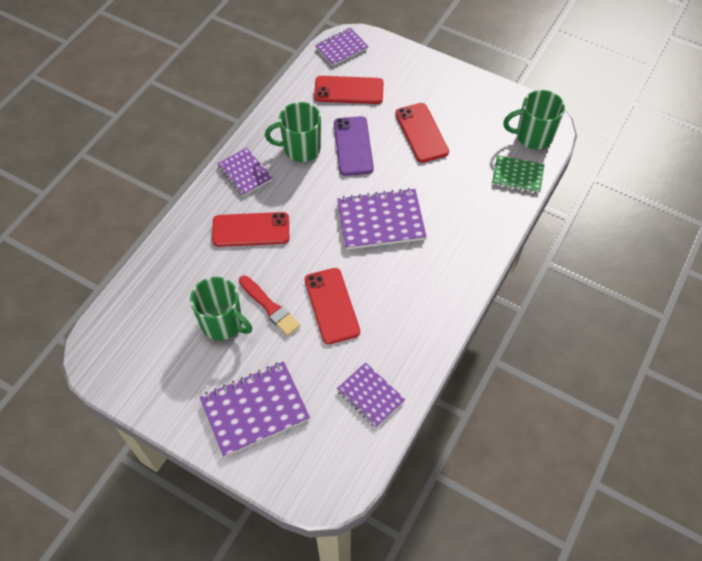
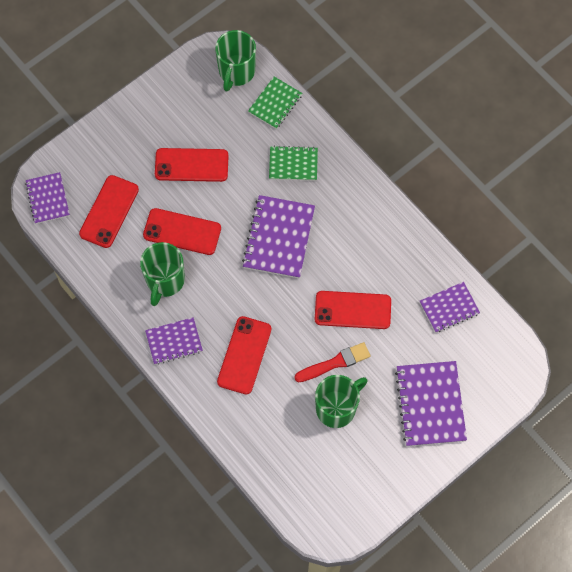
camera: 70 degrees left, 10 degrees up
purple phone [334,116,374,176] -> red phone [143,208,221,255]
none -> green notebook [269,146,318,181]

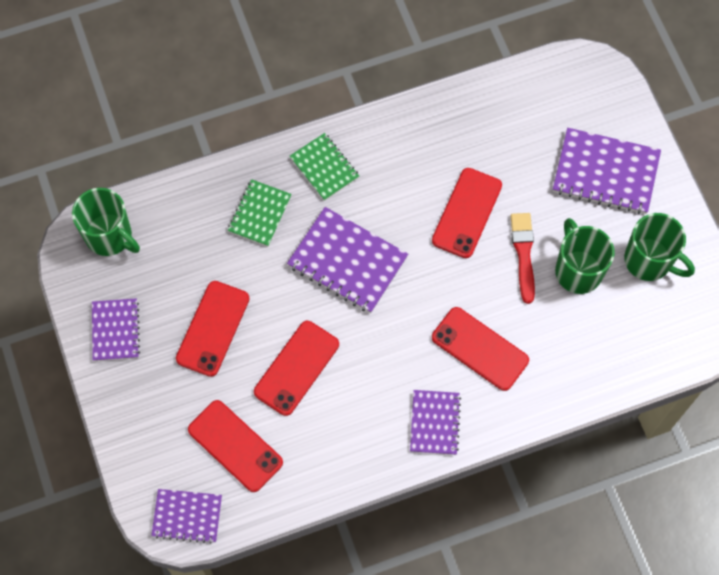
camera: 70 degrees left, 0 degrees up
green mug [140,242,185,306] -> green mug moved to [624,213,695,281]
green notebook [248,77,302,129] -> green notebook moved to [290,133,359,201]
purple notebook [420,282,480,333] -> purple notebook moved to [92,298,140,361]

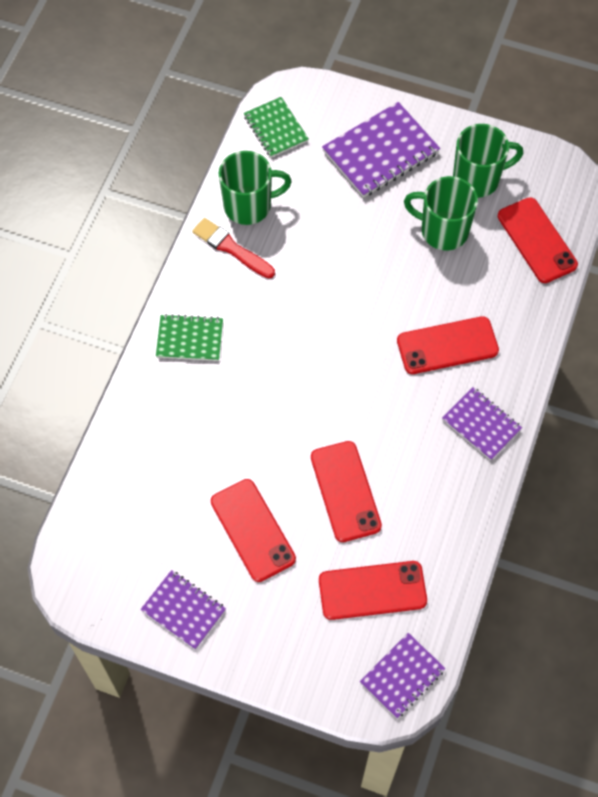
camera: 50 degrees left, 5 degrees down
green mug [72,188,140,256] -> green mug moved to [219,151,292,225]
green notebook [228,179,292,246] -> green notebook moved to [244,97,309,158]
purple notebook [287,207,408,313] -> none
red phone [432,168,502,258] -> red phone moved to [498,197,578,283]
red brush [511,213,535,304] -> red brush moved to [192,218,275,279]

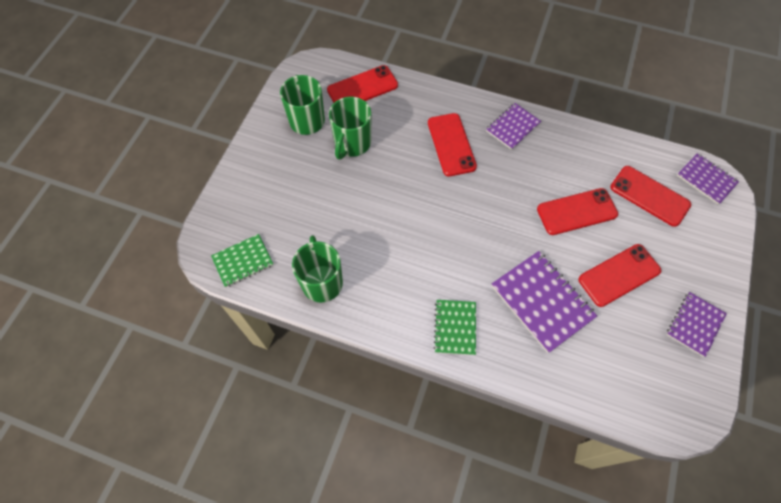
camera: 90 degrees left, 0 degrees up
red brush [192,218,275,279] -> none
red phone [319,561,427,620] -> red phone turned 45 degrees counterclockwise [610,166,691,227]
purple notebook [322,102,440,198] -> purple notebook moved to [492,251,597,353]

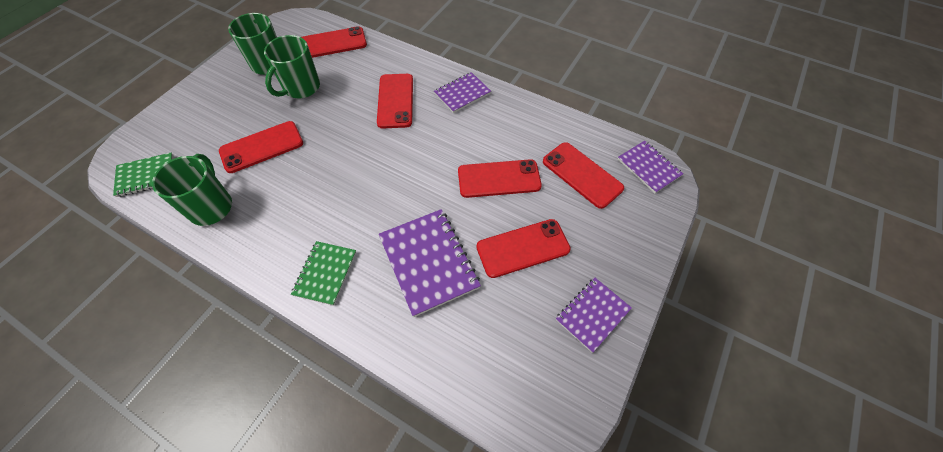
camera: 10 degrees right, 5 degrees down
none -> red phone [219,121,303,173]

